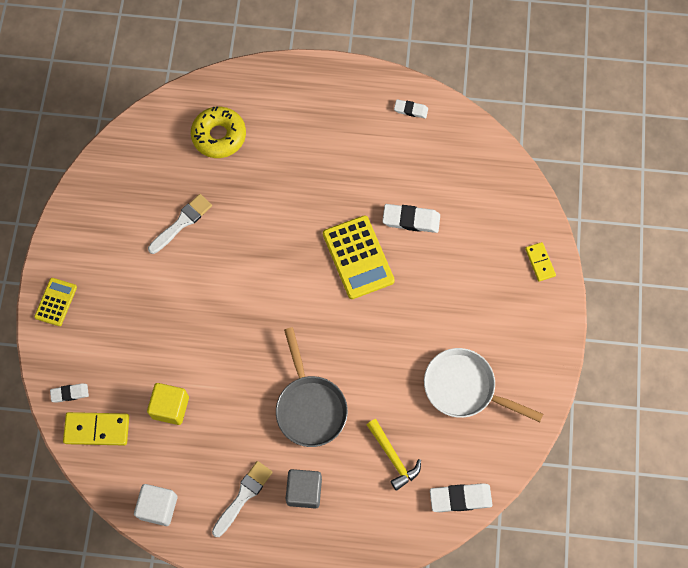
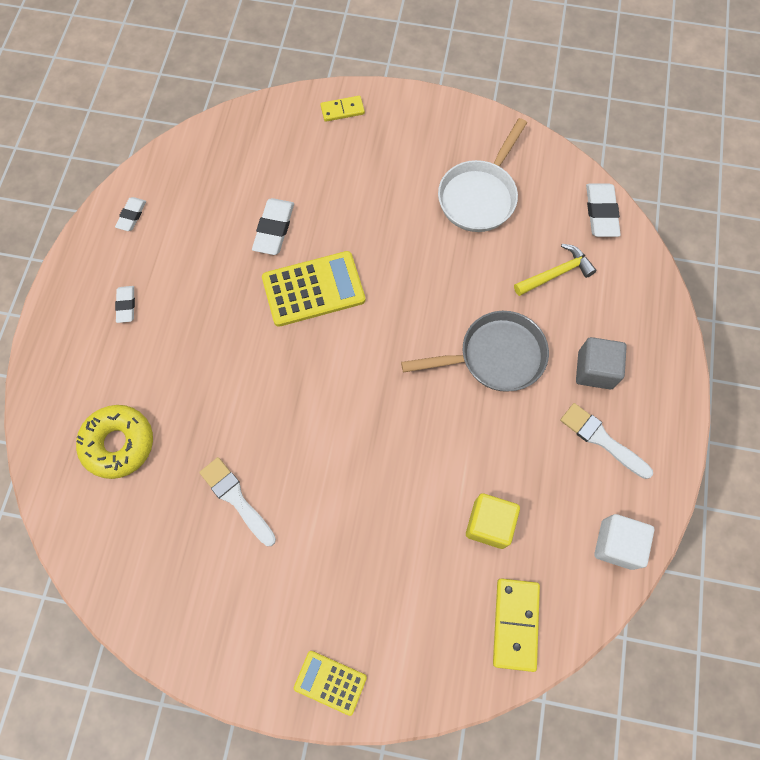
camera: 85 degrees left, 0 degrees up
white eraser [50,383,89,402] -> white eraser moved to [115,286,135,323]

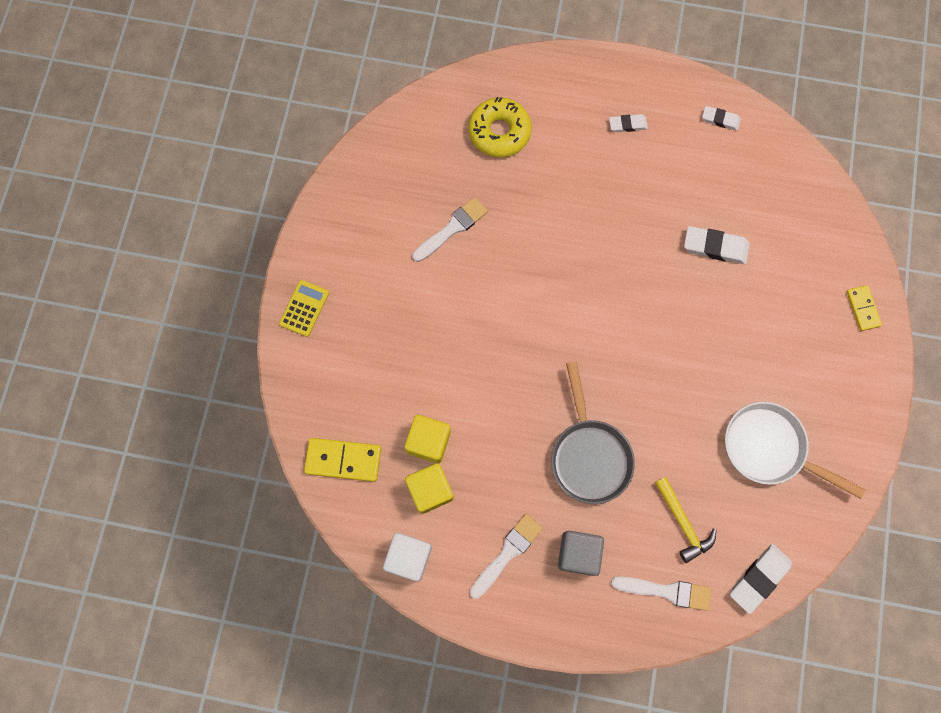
camera: 90 degrees right, 5 degrees up
yellow calculator [262,251,365,327] -> none
white eraser [586,183,621,237] -> white eraser turned 45 degrees counterclockwise [730,544,792,614]
none -> yellow cube [405,463,454,514]
none -> white brush [611,576,711,611]

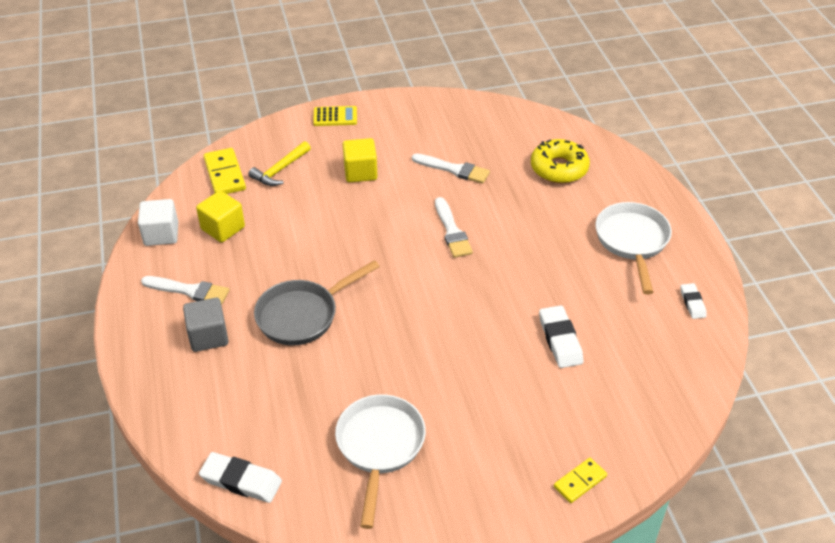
camera: 65 degrees right, 30 degrees down
yellow cube [404,415,451,463] -> yellow cube moved to [343,138,378,182]
white eraser [609,114,648,132] -> white pan [596,202,672,294]
white brush [611,576,711,611] -> white brush moved to [435,197,473,258]
yellow hammer [655,477,716,563] -> yellow hammer moved to [248,141,311,186]

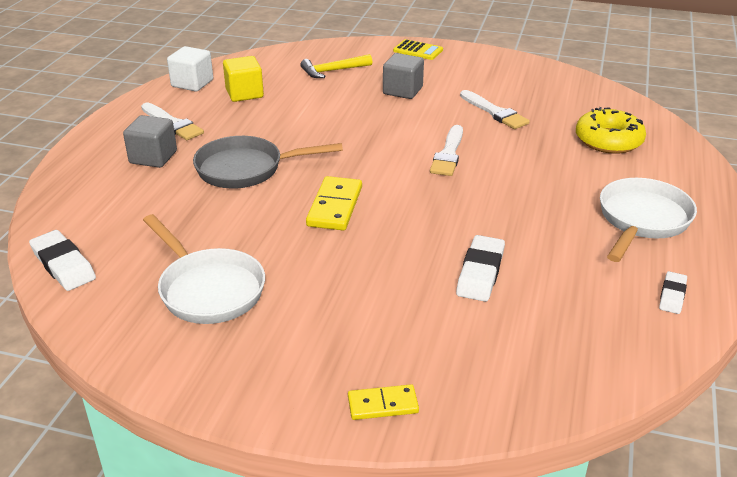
camera: 30 degrees right, 10 degrees down
yellow domino [204,148,246,194] -> yellow domino moved to [306,176,362,231]
white pan [335,394,426,529] -> white pan turned 105 degrees clockwise [143,214,265,324]
yellow cube [343,138,378,182] -> grey cube [383,53,424,99]

